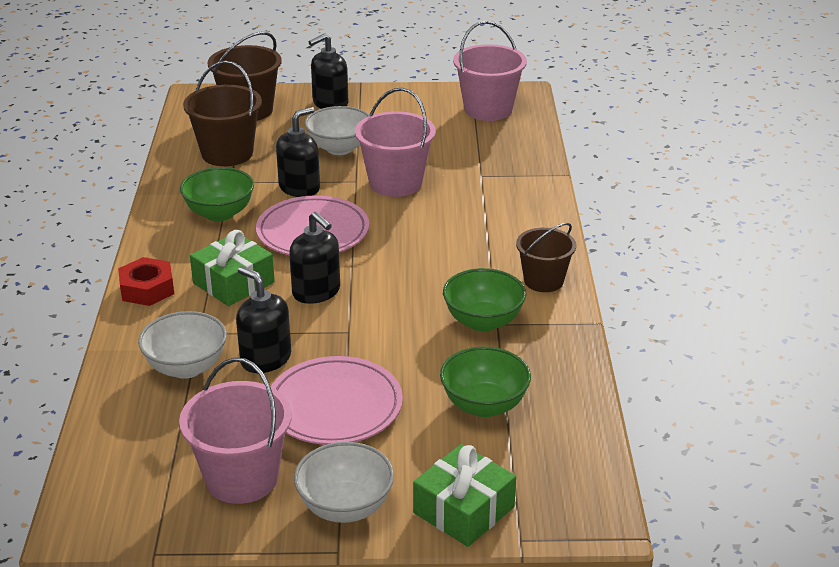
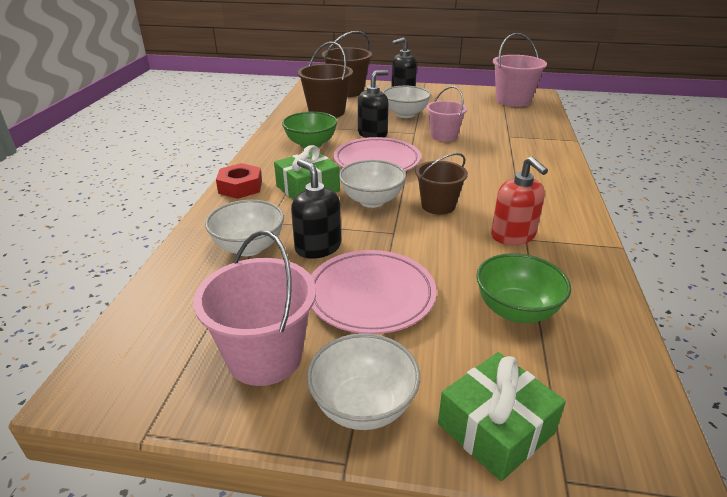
camera: 10 degrees right, 0 degrees up
black soap dispenser [289,211,340,304] -> white bowl [339,160,406,208]
pink bucket [355,88,436,197] -> pink bucket [426,86,467,142], size x0.67
green bowl [443,268,526,332] -> red soap dispenser [491,156,548,245]
brown bucket [516,223,576,292] -> brown bucket moved to [415,153,468,215]

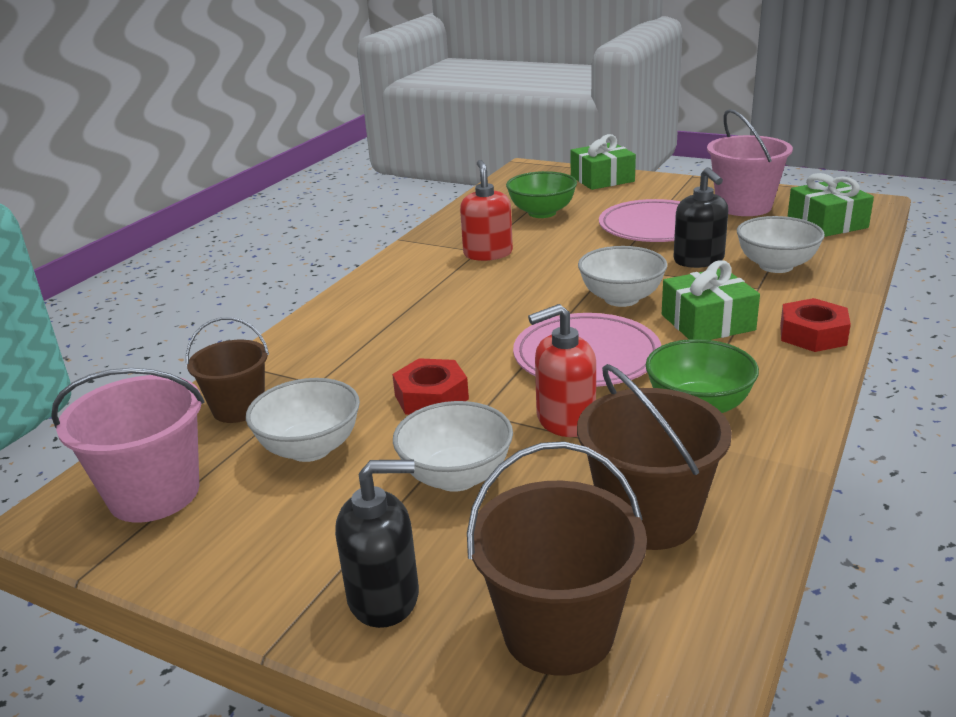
camera: 160 degrees left, 5 degrees down
white bowl [307,333,420,430] -> white bowl moved to [246,378,360,462]
black soap dispenser [358,70,388,138] -> red soap dispenser [528,304,596,437]
brown bucket [415,153,468,215] -> brown bucket moved to [186,317,269,423]
pink bucket [426,86,467,142] -> red nut [392,358,469,415]
none -> green gift [787,173,874,237]

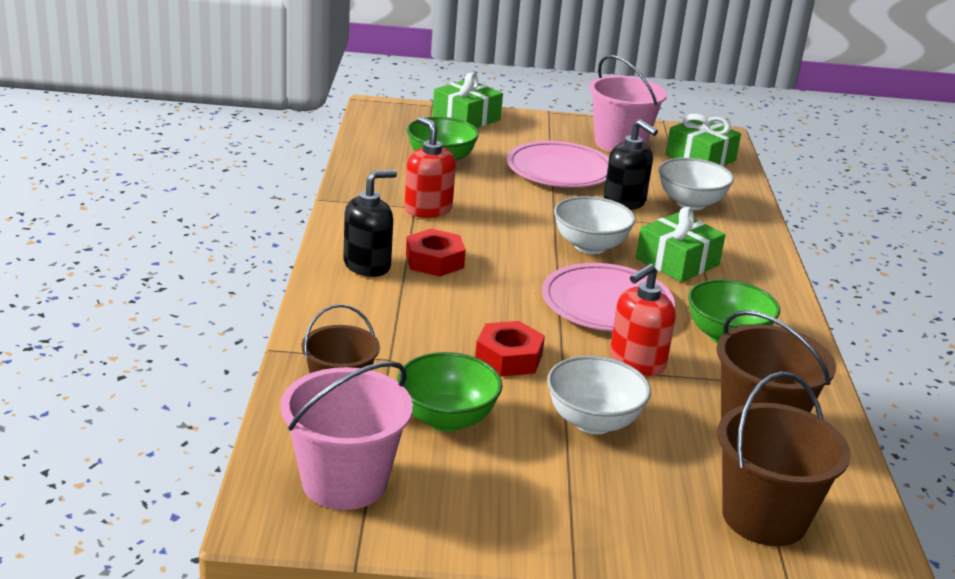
camera: 30 degrees left, 0 degrees up
white bowl [246,378,360,462] -> green bowl [397,352,503,432]
black soap dispenser [335,460,419,628] -> black soap dispenser moved to [343,170,397,277]
red nut [780,298,851,352] -> red nut moved to [406,229,466,277]

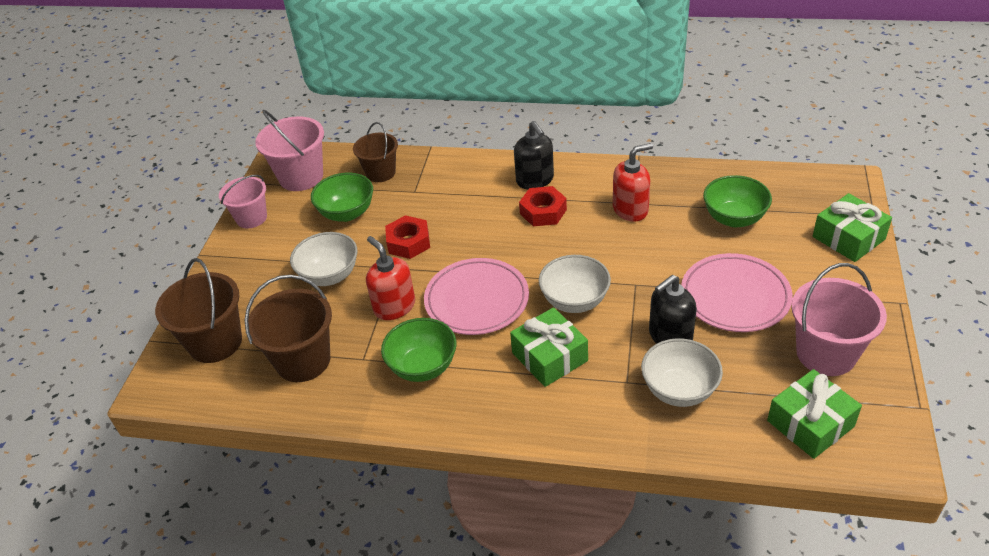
camera: 105 degrees right, 15 degrees up
none -> pink bucket [219,175,267,228]

